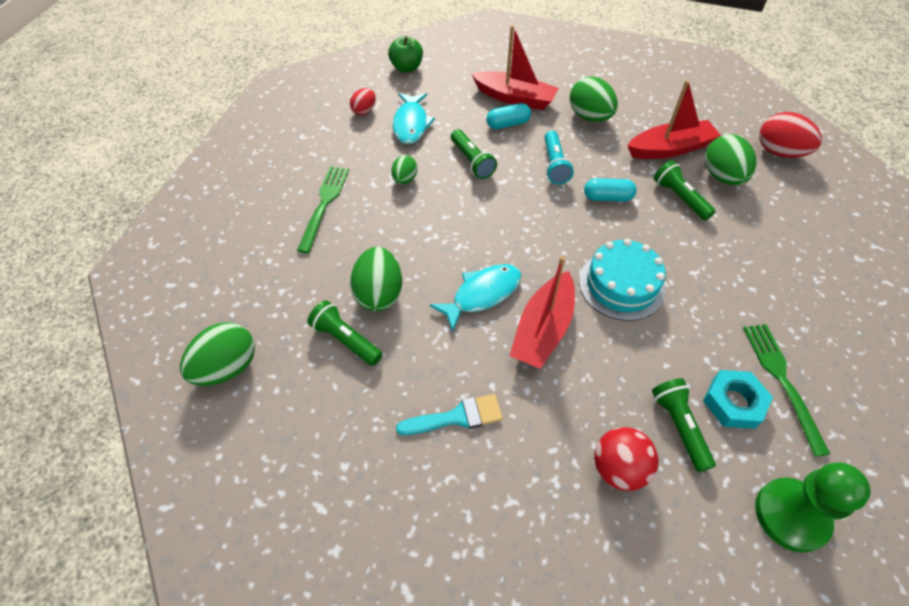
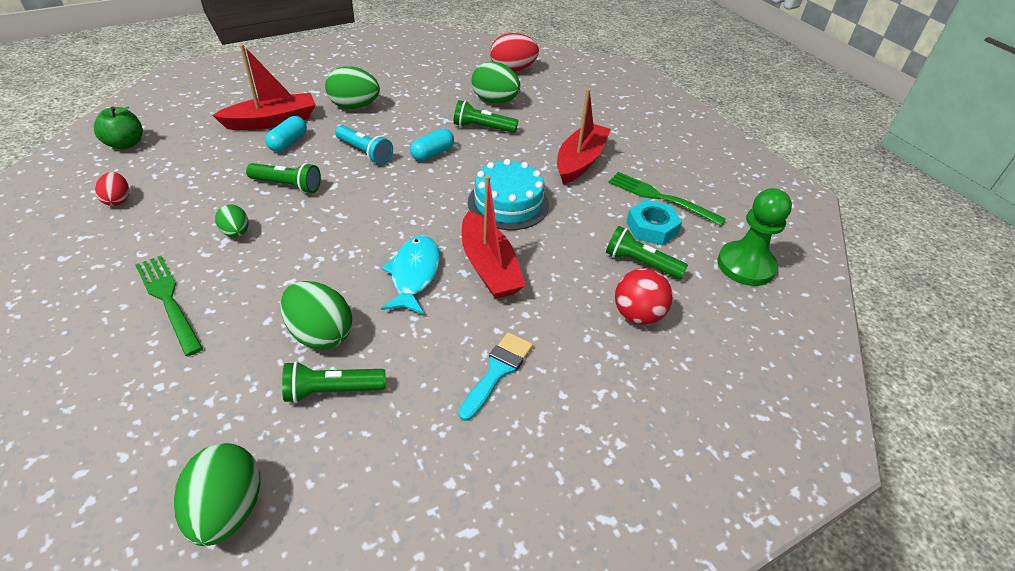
camera: 50 degrees left, 10 degrees down
turquoise fish [393,93,435,144] -> none
red boat [627,80,721,159] -> red boat moved to [557,88,611,184]

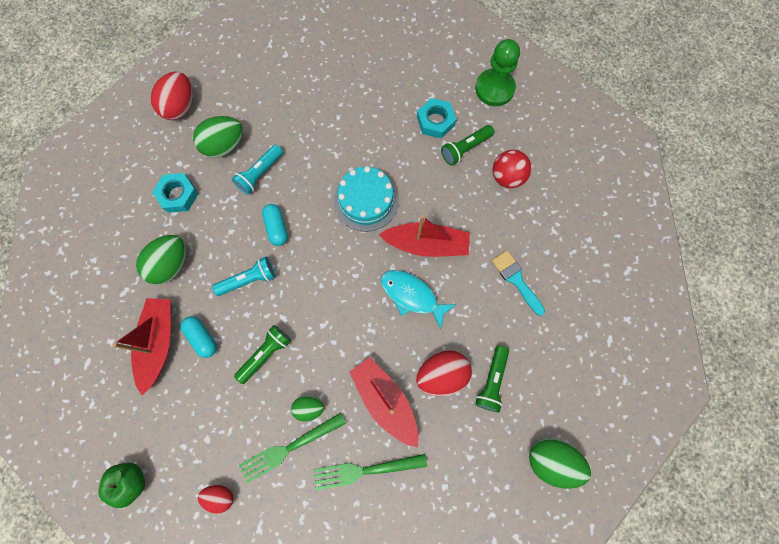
camera: 60 degrees left, 30 degrees up
green egg [280,281,353,350] -> red egg [416,350,472,396]
green flashlight [454,100,518,133] -> turquoise flashlight [232,145,283,195]
red boat [557,88,611,184] -> red boat moved to [349,357,419,448]
green fork [608,172,726,226] -> green fork moved to [239,413,346,483]
none -> turquoise nut [152,173,199,213]

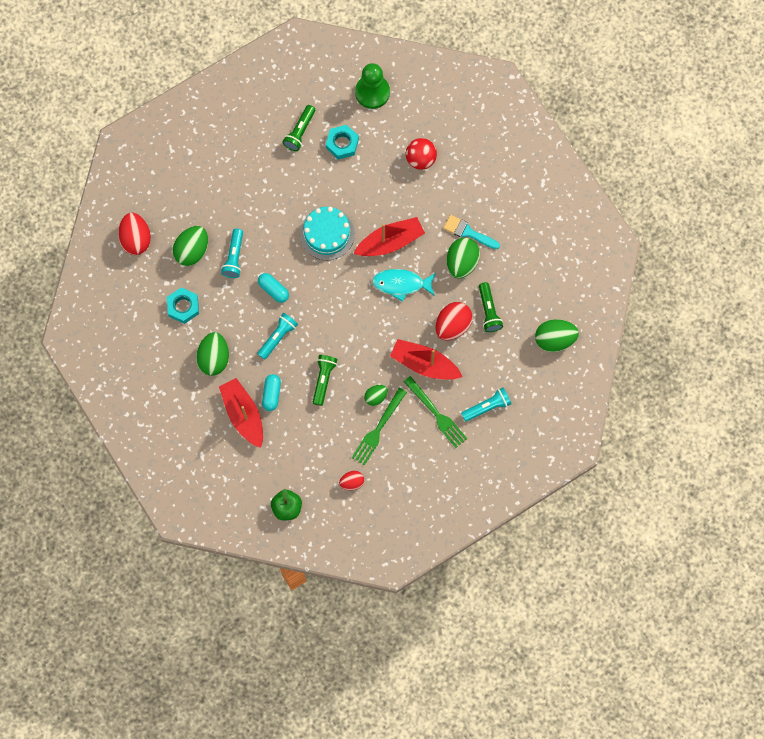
camera: 30 degrees left, 0 degrees up
turquoise capsule [180,316,217,358] -> turquoise capsule turned 75 degrees clockwise [262,374,281,411]
green fork [313,454,427,490] -> green fork turned 90 degrees counterclockwise [403,376,467,448]
green flashlight [441,125,494,166] -> green flashlight moved to [282,105,315,151]
none -> green egg [447,238,480,278]
none -> turquoise flashlight [461,387,511,422]

